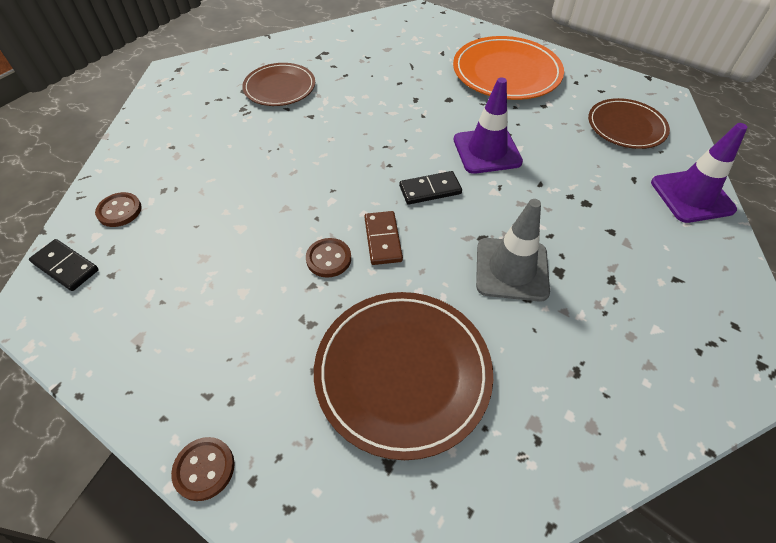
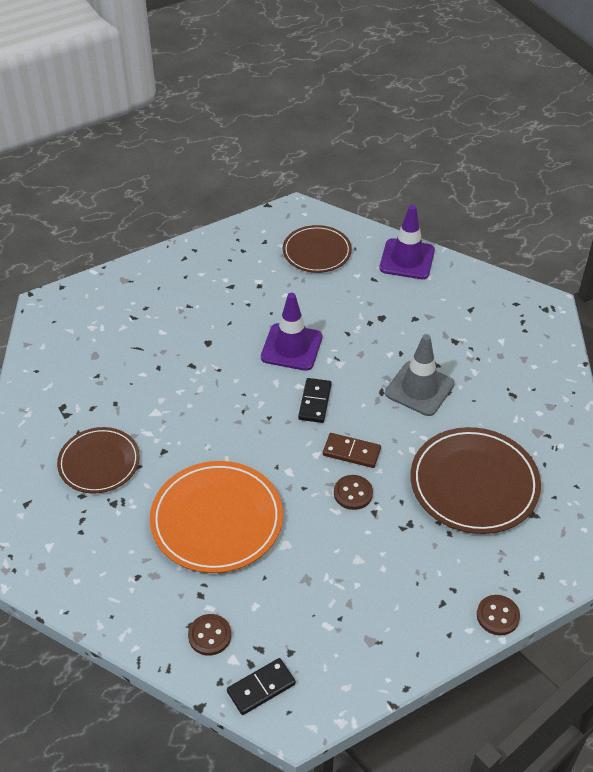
camera: 65 degrees left, 5 degrees down
orange plate [453,36,564,100] -> orange plate moved to [150,461,283,573]

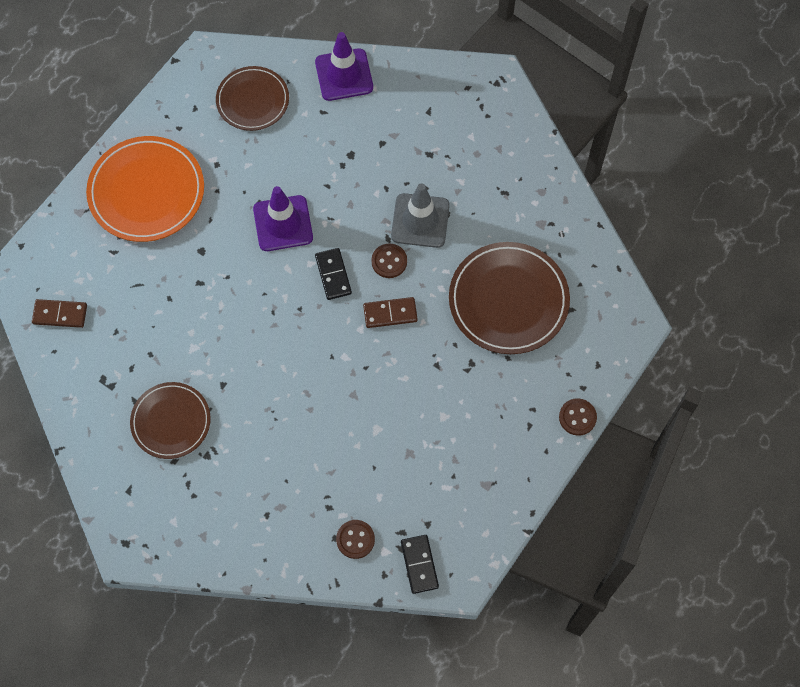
camera: 25 degrees left, 20 degrees up
orange plate [150,461,283,573] -> orange plate moved to [86,136,204,242]
black domino [227,658,296,715] -> black domino turned 45 degrees counterclockwise [401,535,439,594]
brown button [334,475,373,510] -> brown button moved to [371,244,407,278]
none -> brown domino [32,299,87,328]

